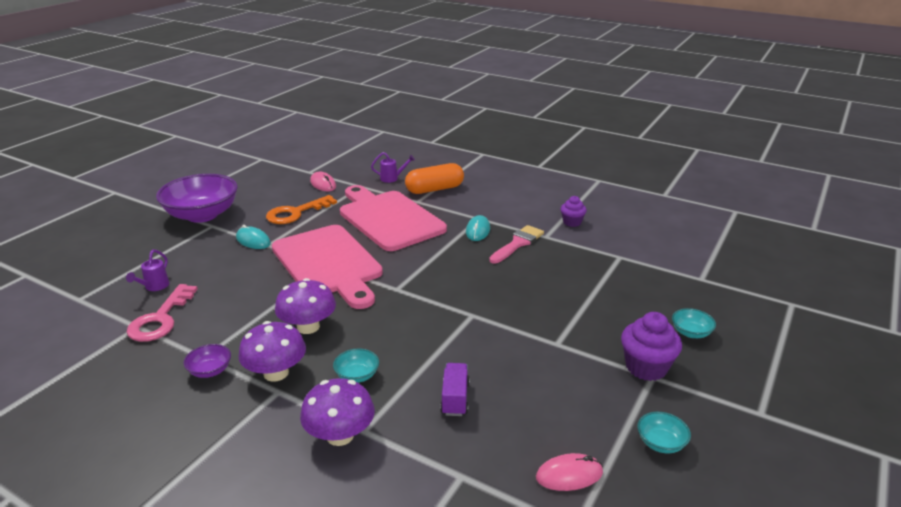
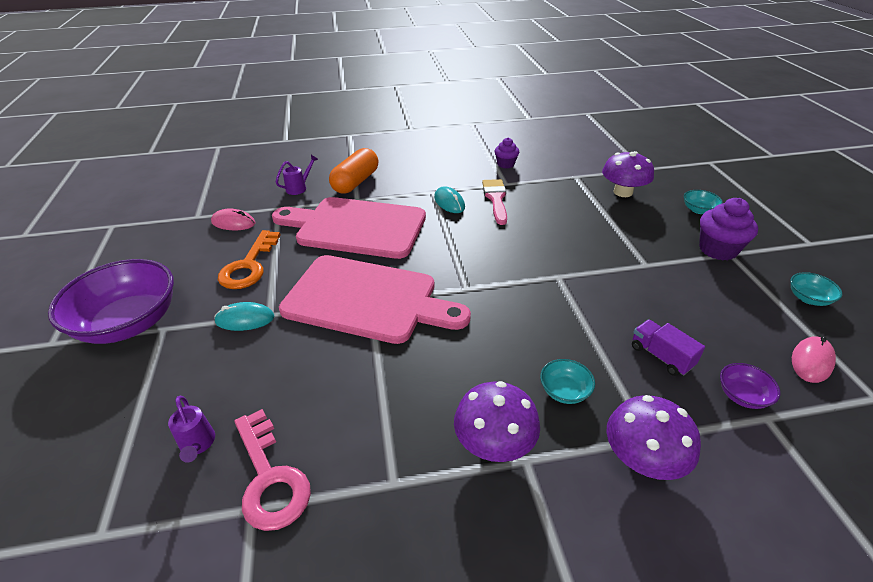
camera: 40 degrees left, 10 degrees up
purple bowl [184,344,231,378] -> purple bowl moved to [720,363,780,409]
purple mushroom [275,278,336,334] -> purple mushroom moved to [602,151,654,197]

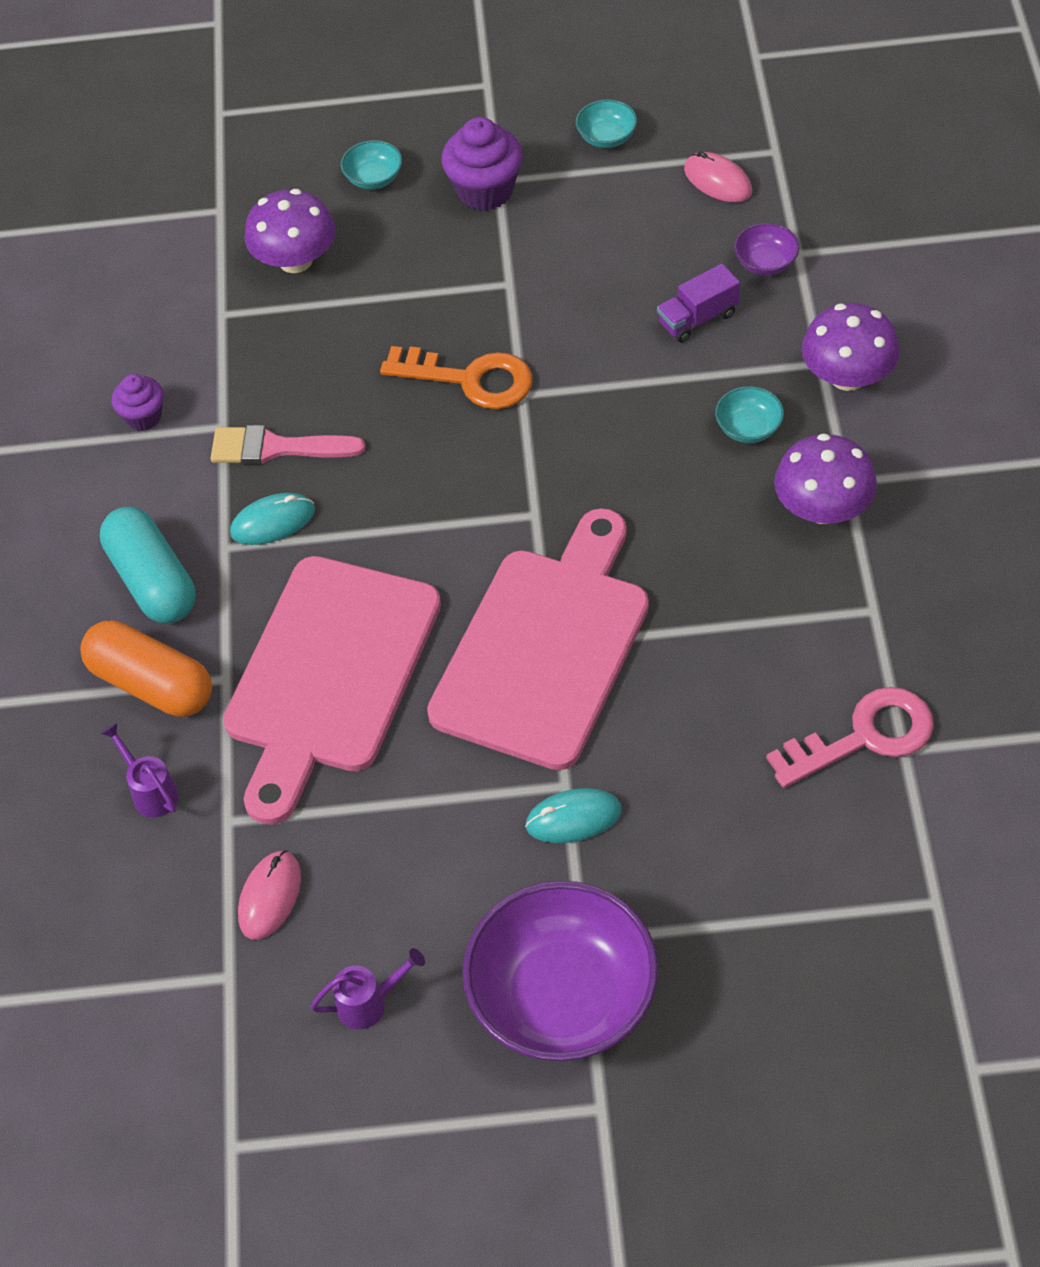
camera: 80 degrees left, 15 degrees up
purple watering can [168,396,215,463] -> purple watering can moved to [311,948,425,1029]
turquoise mouse [214,302,274,331] -> turquoise mouse turned 75 degrees clockwise [525,788,622,843]
orange key [218,230,281,289] -> orange key moved to [380,346,533,409]
none -> turquoise capsule [100,507,196,623]

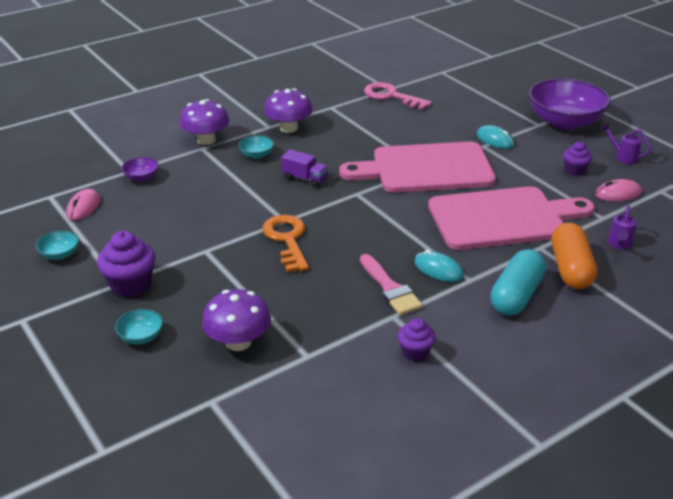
camera: 125 degrees left, 20 degrees down
purple truck [657,264,740,342] -> purple truck moved to [281,149,328,188]
none -> purple cupcake [563,141,592,176]

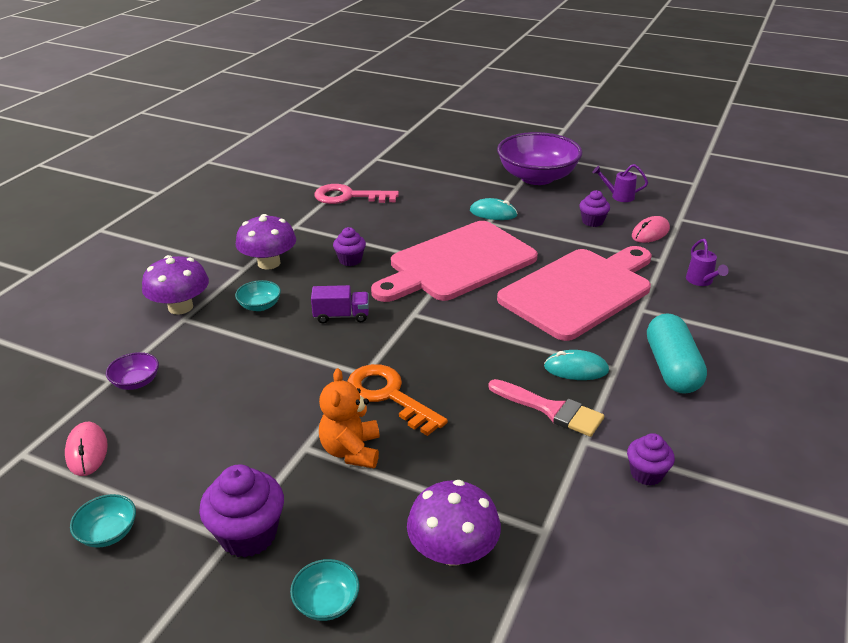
camera: 30 degrees left, 0 degrees up
orange capsule [552,222,597,289] -> none
none -> orange teddy bear [319,368,379,468]
none -> purple cupcake [333,227,366,266]

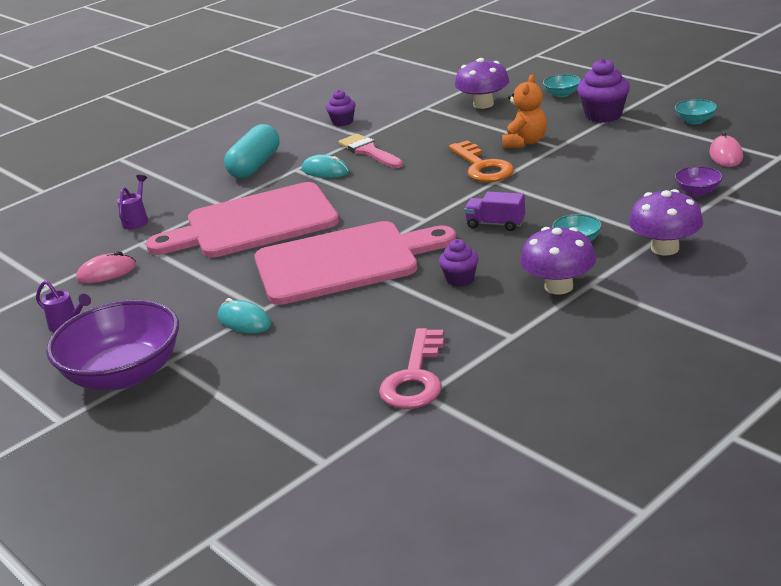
camera: 155 degrees left, 5 degrees down
pink key [314,184,399,204] -> pink key turned 75 degrees clockwise [379,328,444,409]
purple cupcake [579,190,610,227] -> none

